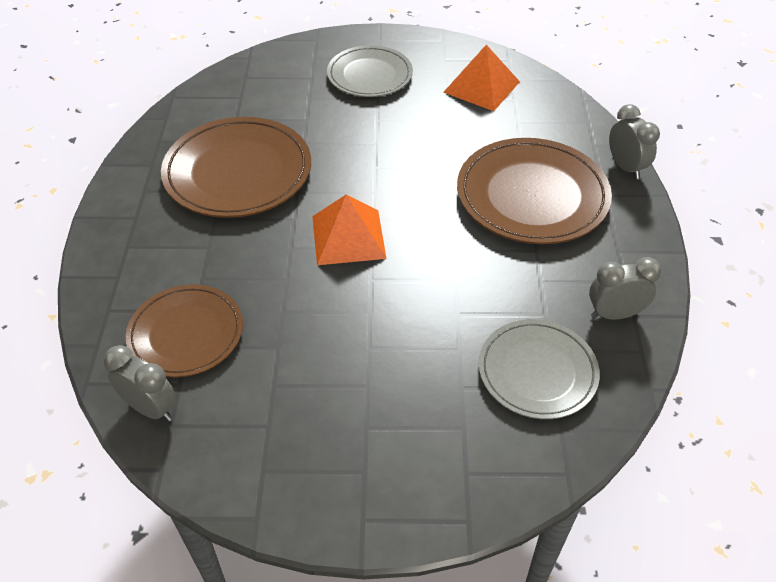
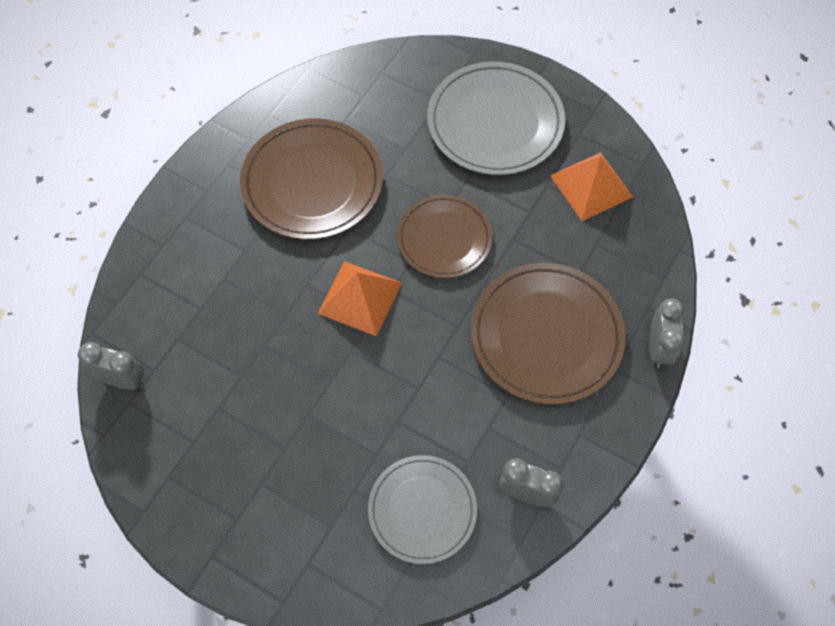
camera: 30 degrees right, 15 degrees up
grey clock [104,345,176,421] -> grey clock turned 45 degrees counterclockwise [78,342,144,390]
brown plate [126,284,243,378] -> brown plate moved to [397,194,492,278]
grey plate [327,45,413,97] -> grey plate [427,62,565,175], size x1.53

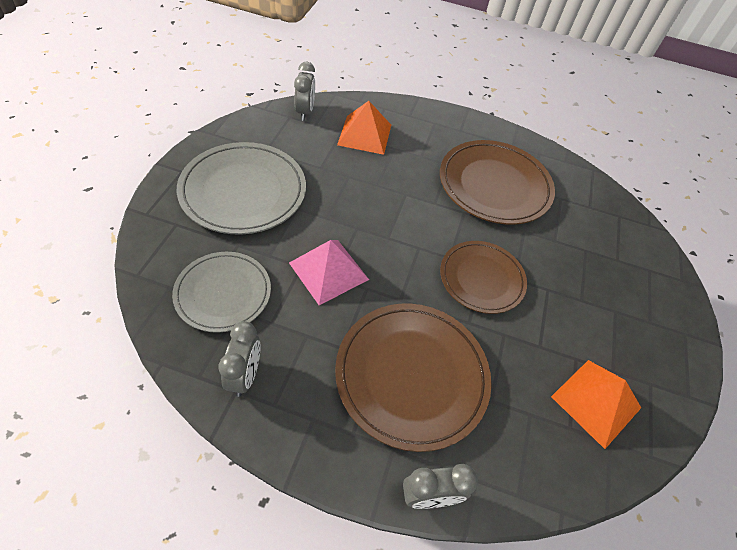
camera: 70 degrees right, 10 degrees down
orange pyramid [318,261,402,336] -> orange pyramid moved to [337,101,391,155]
grey plate [427,62,565,175] -> grey plate moved to [177,142,306,235]
none -> pink pyramid [289,240,369,305]

